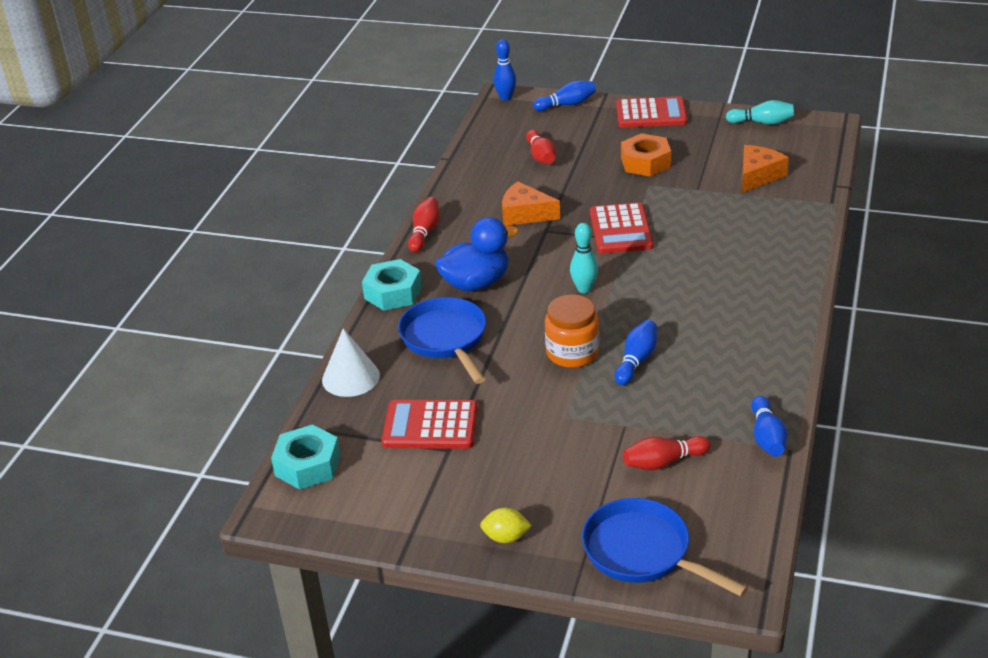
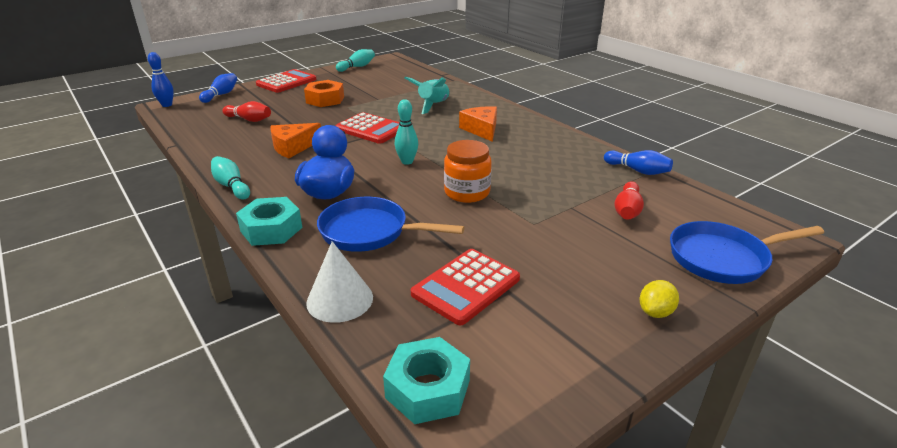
camera: 55 degrees left, 5 degrees down
red bowling pin [408,197,440,252] -> turquoise bowling pin [211,156,250,199]
blue bowling pin [615,320,657,385] -> none
orange cheese [742,145,789,193] -> orange cheese moved to [459,106,497,142]
none -> turquoise rocket [405,77,450,114]

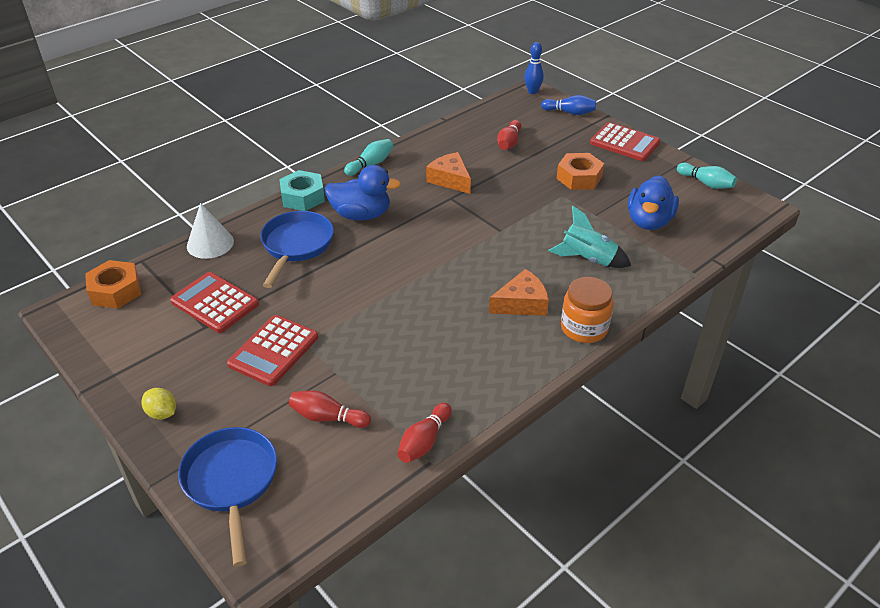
camera: 85 degrees right, 10 degrees up
red calculator [335,112,399,144] -> red calculator moved to [227,315,318,386]
turquoise nut [383,337,470,424] -> orange nut [85,260,141,309]
turquoise bowling pin [395,99,418,165] -> none
orange jar [444,140,492,203] -> orange jar moved to [561,277,614,343]
blue bowling pin [604,150,673,175] -> red bowling pin [397,403,452,463]
none -> blue duck [628,175,679,230]

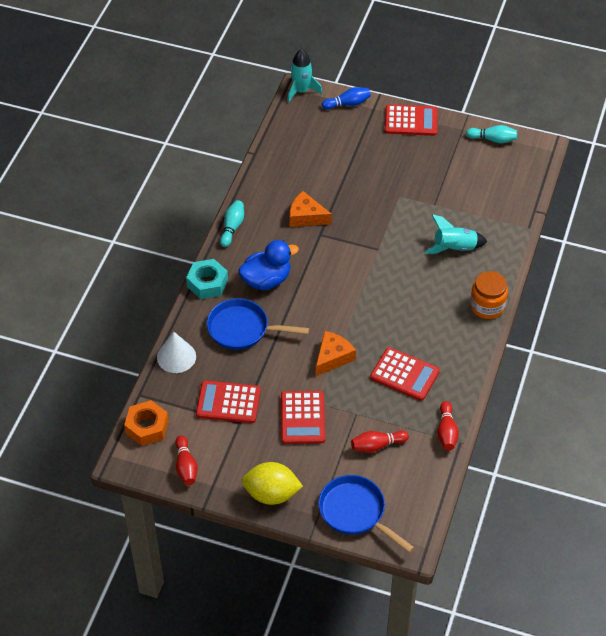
camera: 30 degrees left, 10 degrees up
yellow lemon [142,388,176,420] -> yellow lemon [242,462,303,505], size x1.90
blue pan [260,211,334,288] -> blue pan turned 60 degrees counterclockwise [207,298,309,350]
orange cheese [489,269,549,316] -> orange cheese moved to [316,331,356,376]
red bowling pin [497,120,521,150] -> red bowling pin moved to [175,435,198,485]
blue bowling pin [524,42,544,94] -> turquoise rocket [287,49,322,103]
orange nut [556,153,604,190] -> none
blue duck [628,175,679,230] -> none
none -> red calculator [370,347,440,401]

